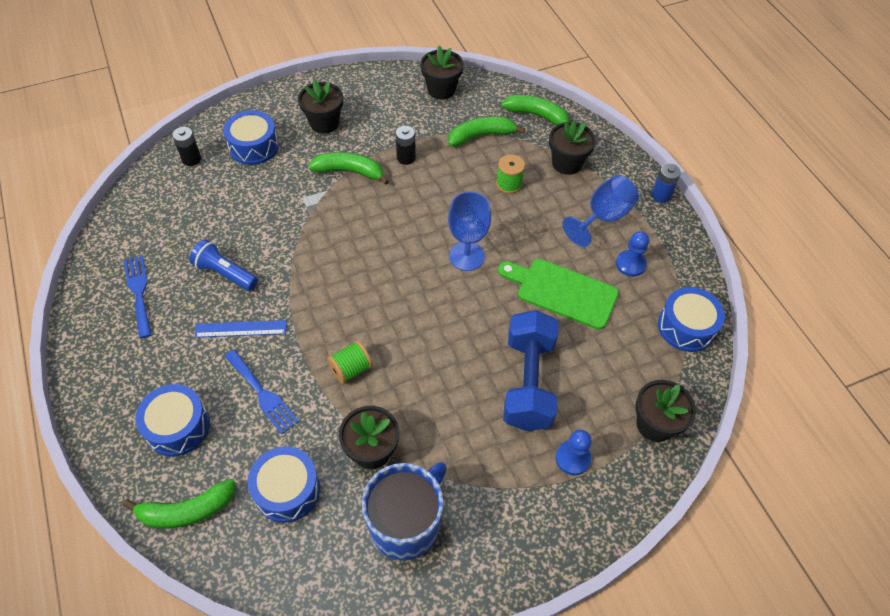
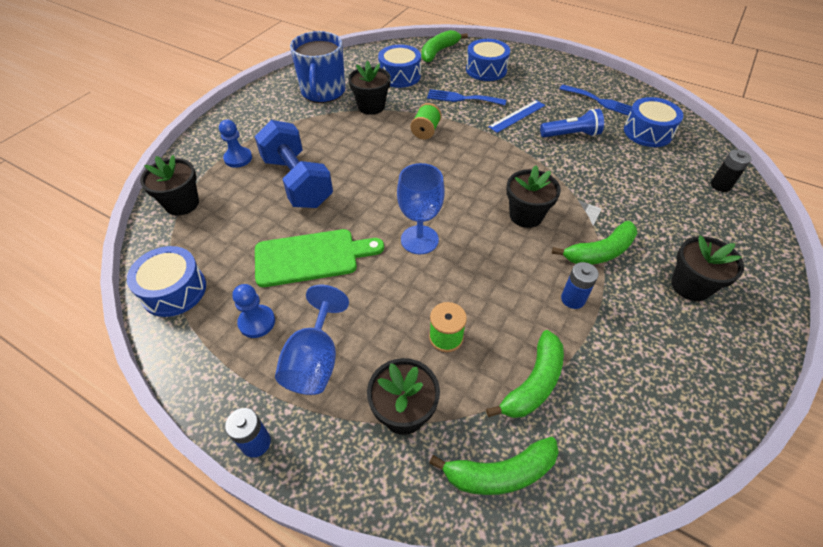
camera: 145 degrees right, 5 degrees down
blue drum [223,110,279,165] -> blue drum moved to [624,97,683,147]
black battery [396,126,416,165] -> blue battery [561,262,599,309]
black flower pot [420,46,464,99] -> black flower pot moved to [506,165,561,228]

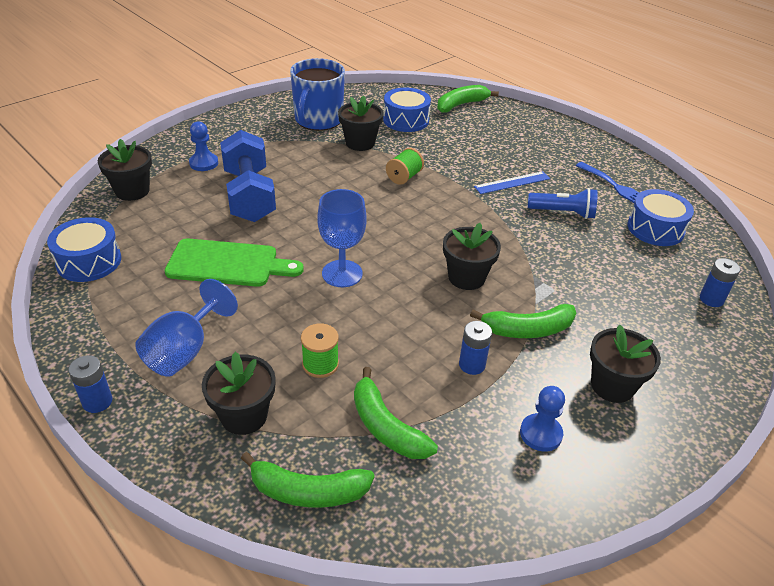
camera: 15 degrees right, 10 degrees down
blue pawn [232,284,275,338] -> blue pawn moved to [520,386,565,452]
blue fork [427,89,506,105] -> none
blue drum [466,39,510,81] -> none
green banana [486,330,564,418] -> green banana turned 90 degrees clockwise [354,367,438,459]
black battery [711,150,752,192] -> blue battery [700,258,740,307]

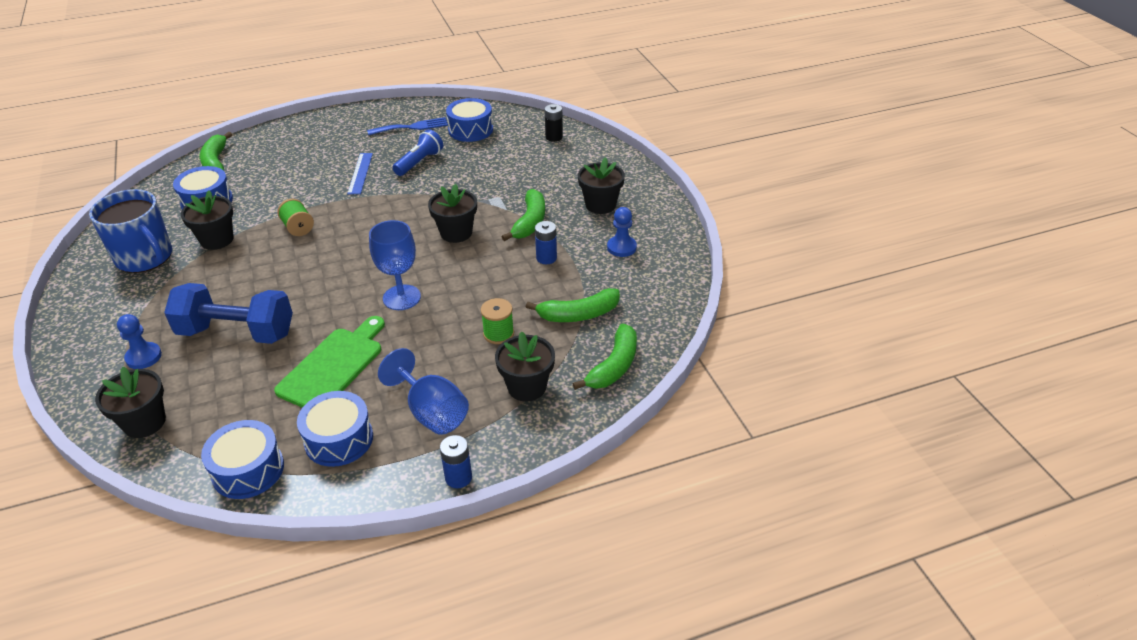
camera: 65 degrees left, 0 degrees up
blue battery [700,258,740,307] -> black battery [545,104,563,142]
none -> blue drum [297,391,373,467]

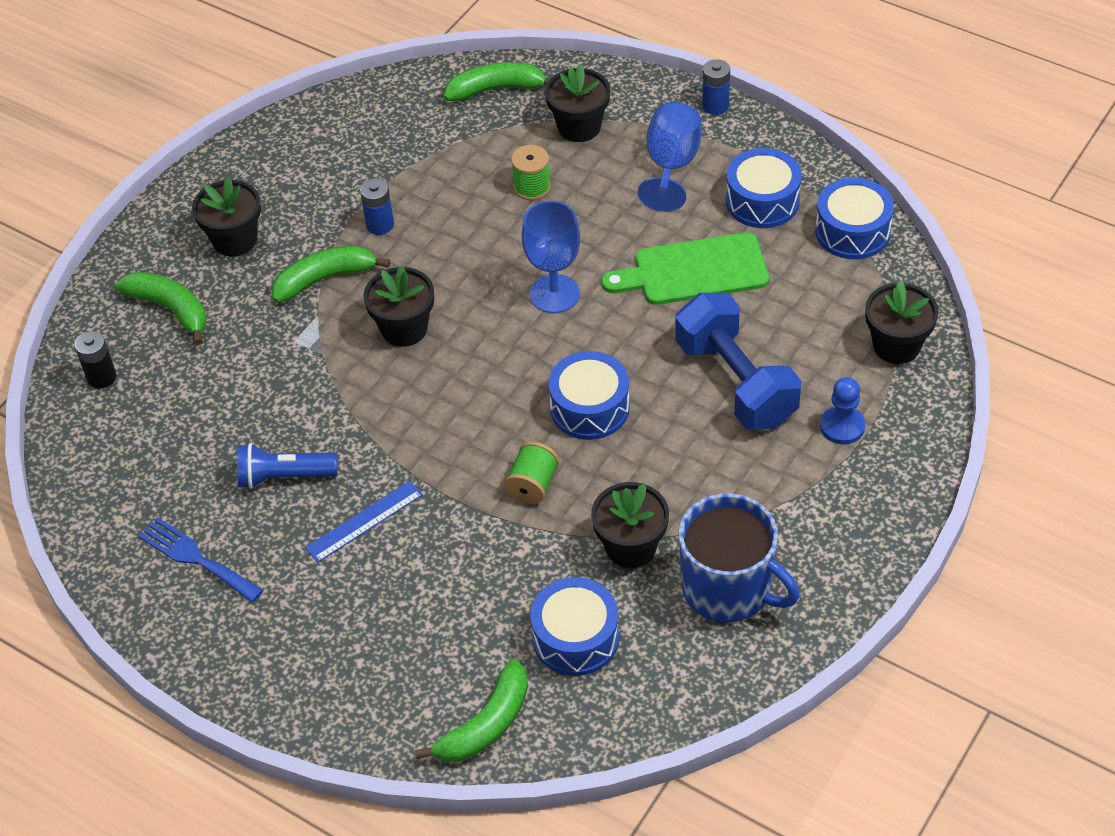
camera: 125 degrees left, 10 degrees up
blue mug [89,189,172,273] -> blue mug turned 120 degrees clockwise [679,494,800,623]
blue drum [446,98,493,142] -> blue drum moved to [548,351,630,440]
green banana [526,288,620,322] -> green banana moved to [115,272,206,345]
blue pawn [607,207,637,257] -> none

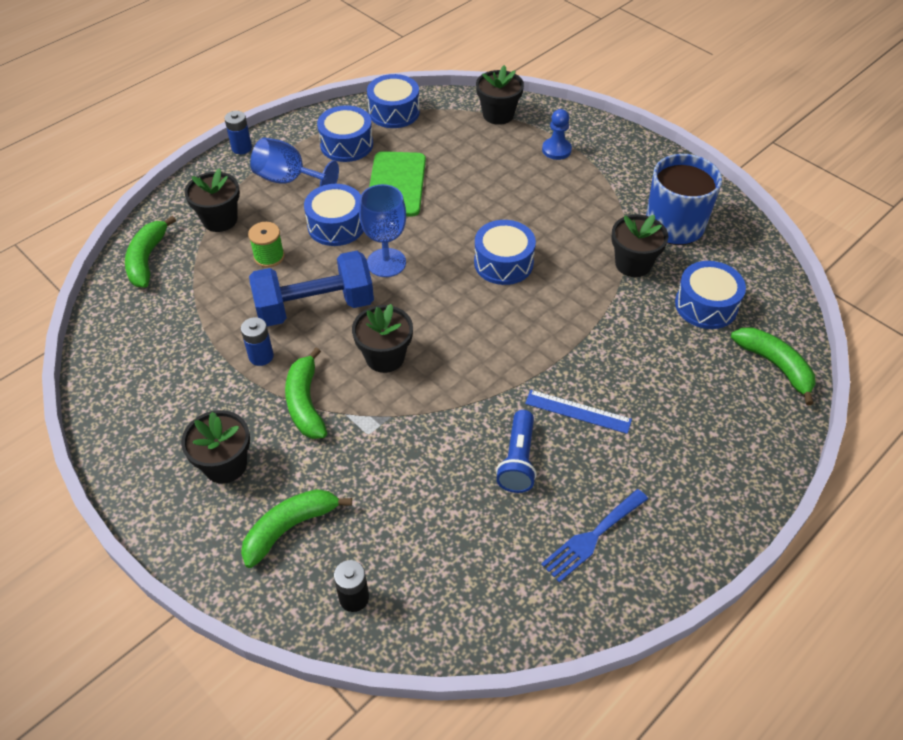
camera: 80 degrees left, 0 degrees up
blue ruler [305,481,423,563] -> blue ruler turned 45 degrees counterclockwise [525,390,632,434]
green spool [504,441,560,504] -> none
blue dumbbell [675,293,801,430] -> blue dumbbell moved to [249,251,374,327]
none -> blue drum [304,184,363,246]

